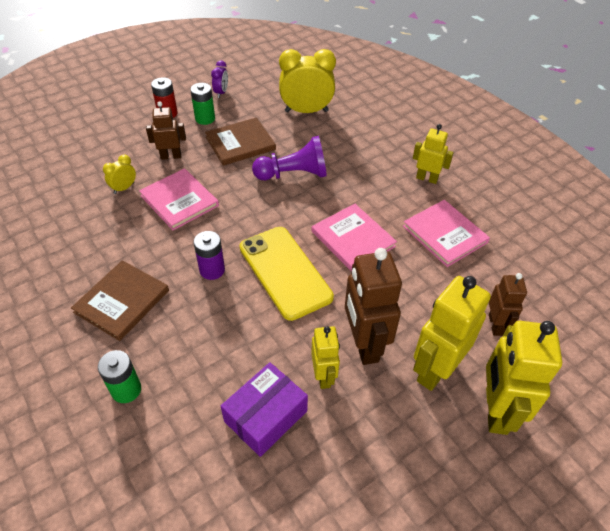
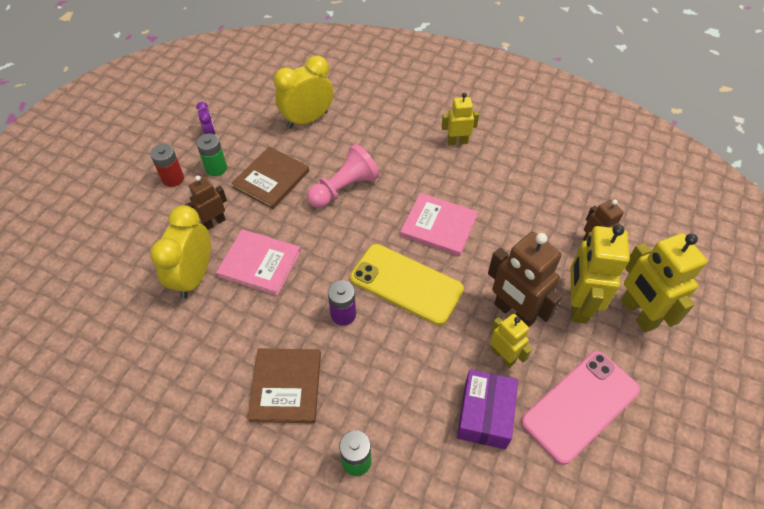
camera: 30 degrees left, 5 degrees up
yellow clock [103,155,136,194] -> yellow clock [150,205,211,299], size x2.08
purple pawn [252,136,327,180] -> pink pawn [307,144,379,208]
pink book [403,200,490,267] -> none
none -> pink phone [521,351,640,465]

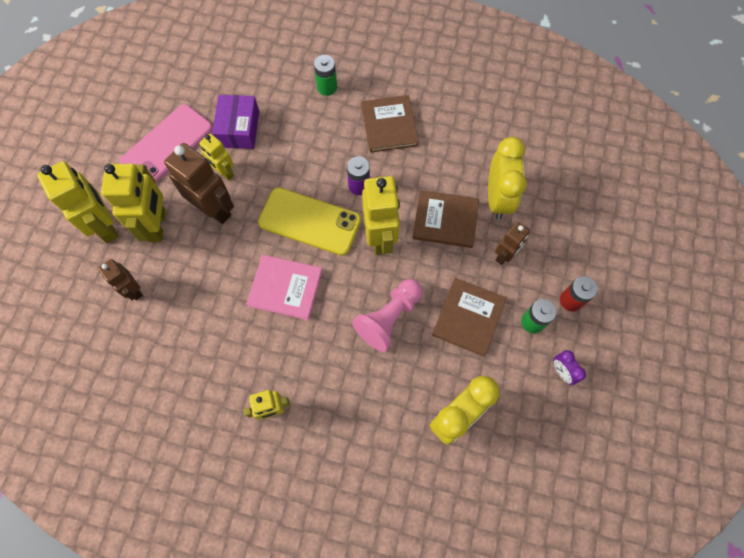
camera: 170 degrees right, 15 degrees up
pink book [216,230,301,296] -> brown book [412,190,479,248]
none -> yellow robot [362,176,400,255]

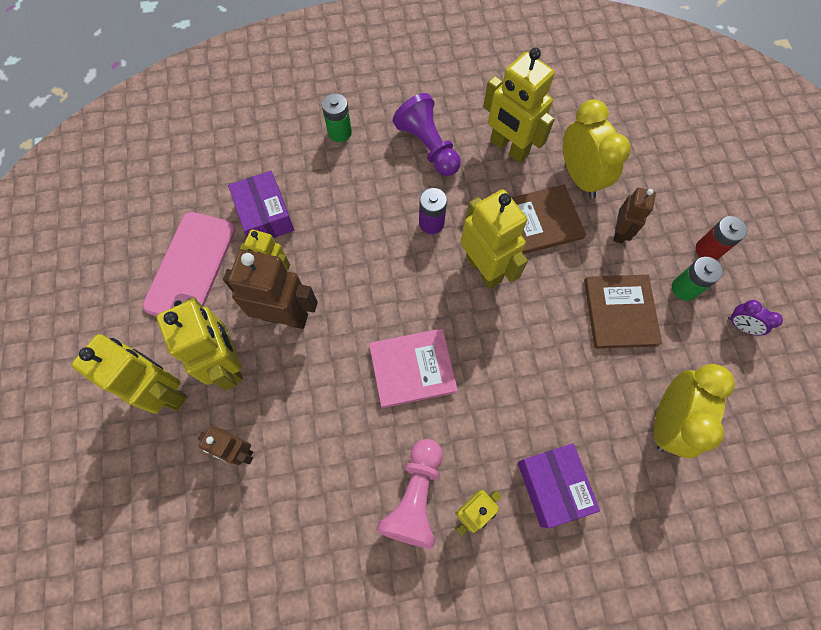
camera: 25 degrees left, 0 degrees up
yellow phone [258,188,361,256] -> none
pink pawn [352,279,423,352] -> pink pawn moved to [376,439,443,549]
brown book [361,95,419,153] -> purple pawn [393,93,461,176]
none -> yellow robot [483,48,555,163]
none -> purple box [517,444,600,528]

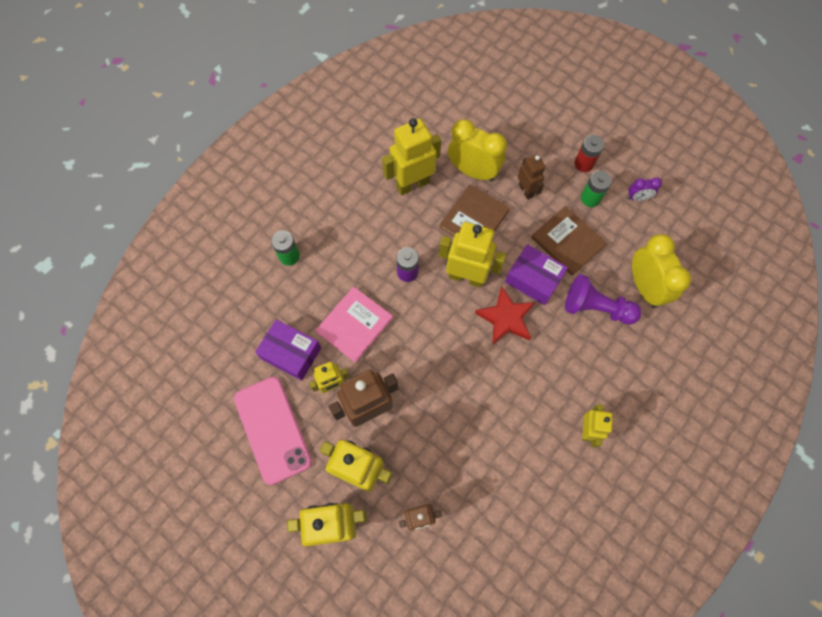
camera: 40 degrees left, 0 degrees up
pink book [369,328,458,408] -> pink book moved to [316,287,393,363]
pink pawn [376,439,443,549] -> none
purple pawn [393,93,461,176] -> purple pawn moved to [565,274,641,325]
yellow robot [483,48,555,163] -> yellow robot turned 150 degrees clockwise [382,118,441,195]
purple box [517,444,600,528] -> purple box moved to [505,244,568,305]
none -> red star [475,286,535,345]

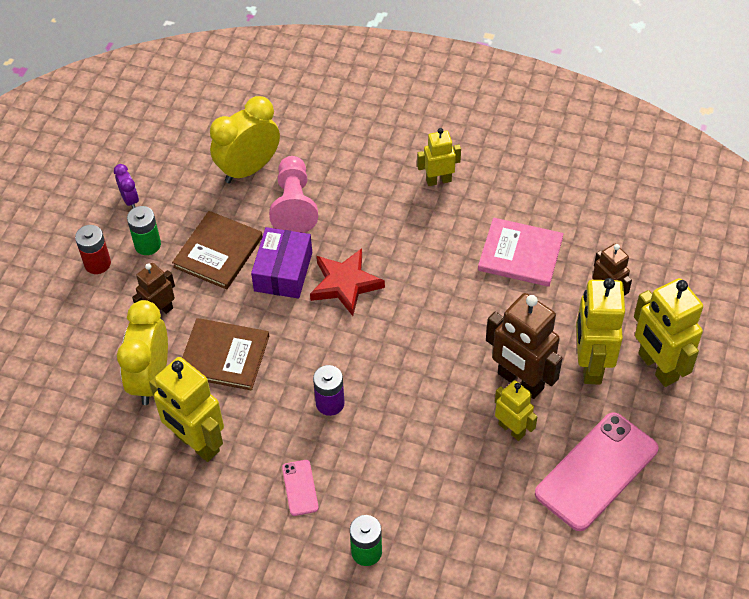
camera: 110 degrees left, 15 degrees down
purple box [255,319,321,381] -> none
pink book [316,287,393,363] -> pink book moved to [478,218,564,287]
yellow robot [439,222,506,288] -> none
purple pawn [565,274,641,325] -> pink pawn [269,156,318,233]
none -> pink phone [282,460,319,516]

